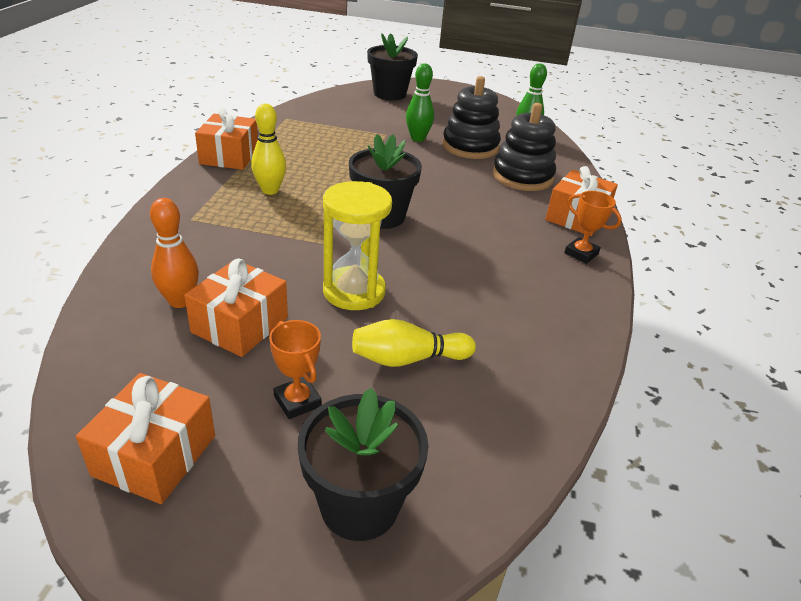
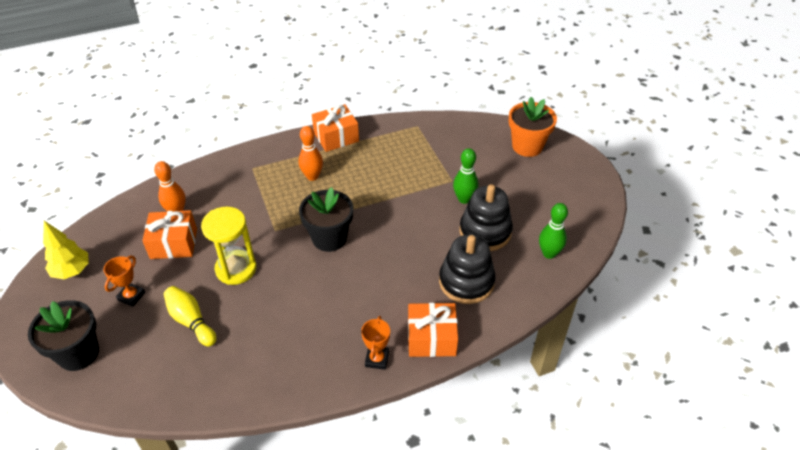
camera: 60 degrees right, 10 degrees up
orange gift [76,373,215,504] -> yellow tree [43,221,89,279]
yellow bowling pin [251,104,286,195] -> orange bowling pin [299,126,323,181]
black flower pot [367,33,418,100] -> orange flower pot [509,97,557,157]

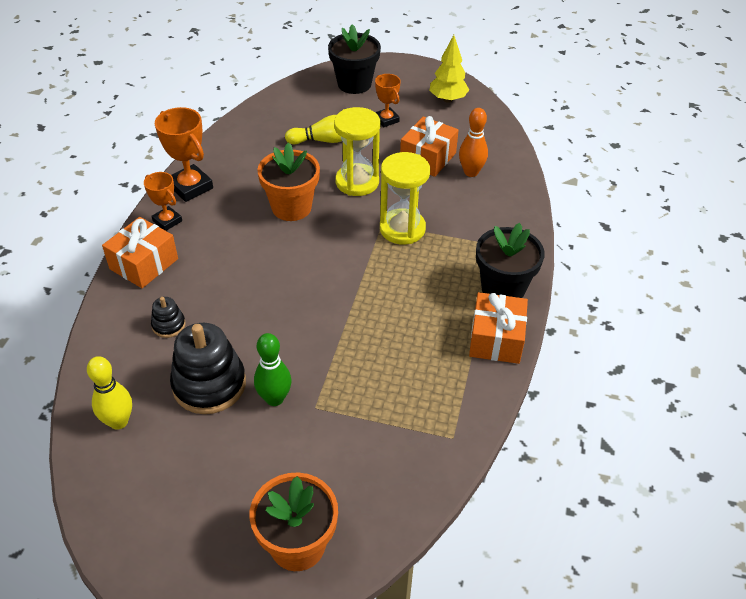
camera: 125 degrees right, 0 degrees up
orange bowling pin [299,126,323,181] -> none
black flower pot [299,187,353,252] -> black flower pot moved to [476,223,545,298]
black stacking toy [439,235,496,304] -> black stacking toy [151,297,186,338], size x0.48
green bowling pin [539,203,568,259] -> yellow bowling pin [87,356,132,430]
none -> orange trophy [155,107,213,202]
none -> orange flower pot [257,142,320,221]
none -> yellow hourglass [380,152,430,244]

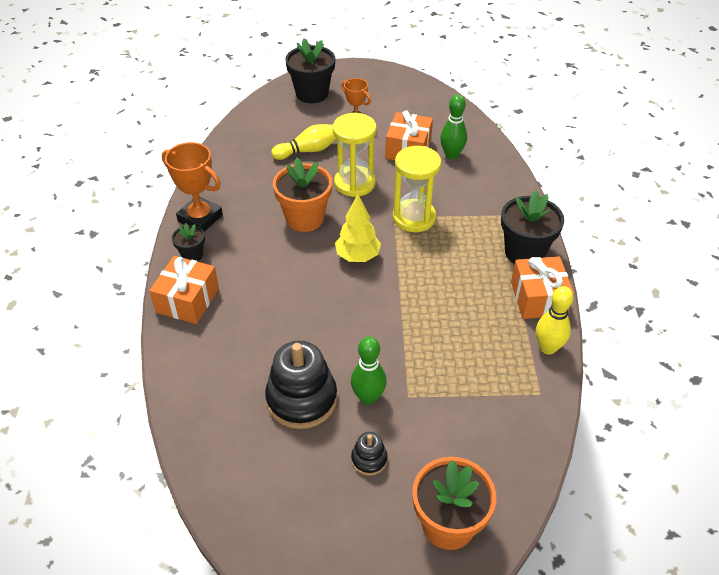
camera: 15 degrees left, 0 degrees up
yellow bowling pin [87,356,132,430] -> yellow bowling pin moved to [536,286,573,355]
orange trophy [144,172,182,231] -> black flower pot [172,223,205,261]
black stacking toy [151,297,186,338] -> black stacking toy moved to [351,432,388,476]
yellow tree [430,35,469,103] -> yellow tree moved to [335,194,381,262]
orange bowling pin [459,108,488,177] -> green bowling pin [440,95,467,159]

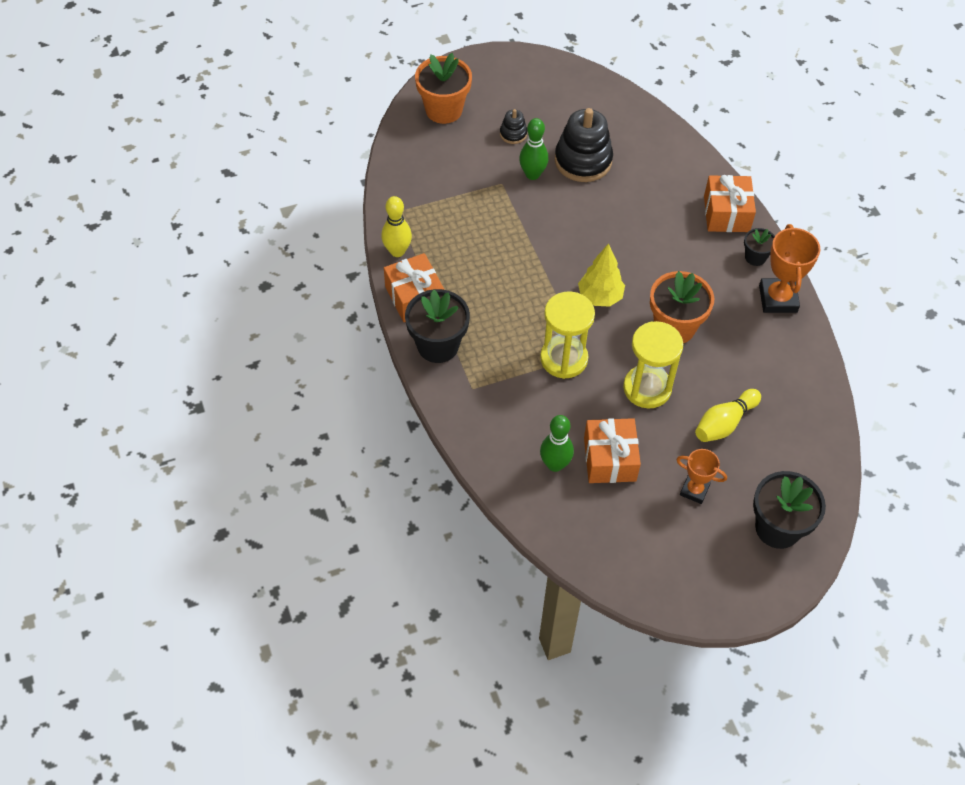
camera: 160 degrees right, 10 degrees up
orange trophy [162,142,223,232] -> orange trophy turned 75 degrees clockwise [759,224,820,313]

